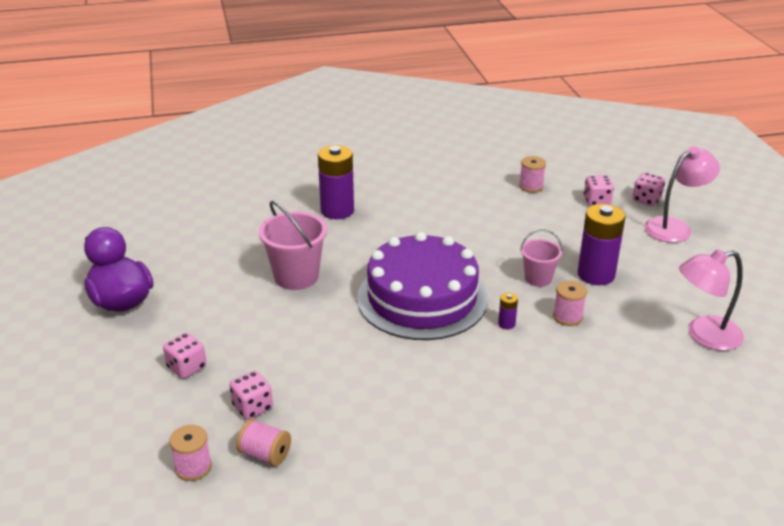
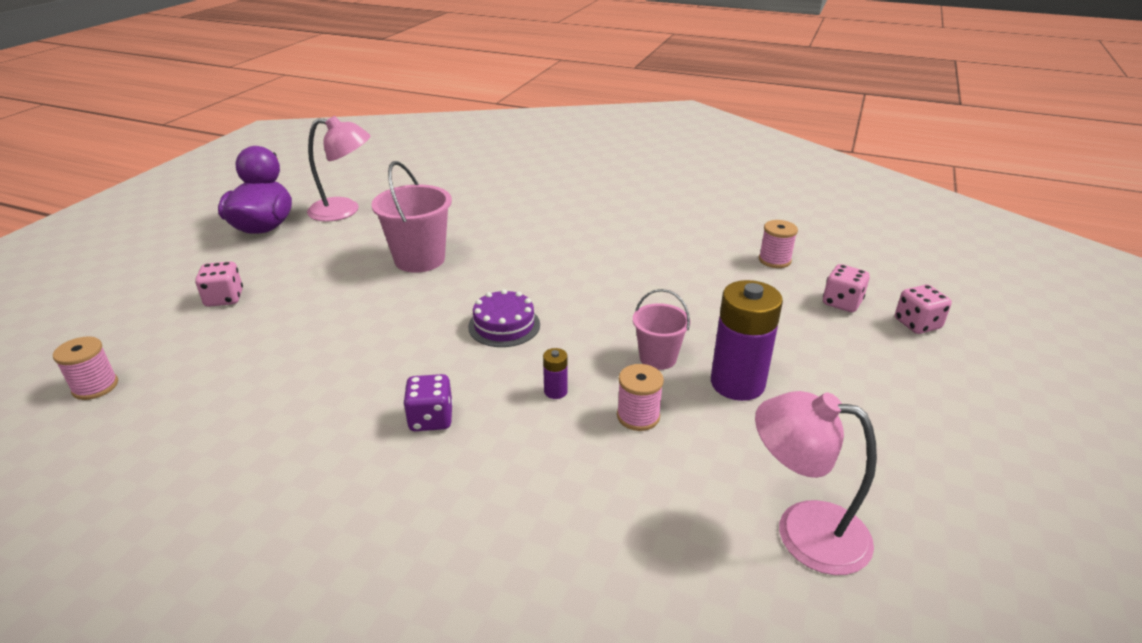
camera: 35 degrees right, 0 degrees up
pink dice [230,371,273,420] -> none
pink spool [236,419,291,466] -> none
purple battery [318,145,354,219] -> none
purple cake [357,232,488,340] -> purple cake [468,289,540,347], size x0.44
pink lamp [644,146,720,243] -> pink lamp moved to [307,116,370,222]
none -> purple dice [403,374,453,431]

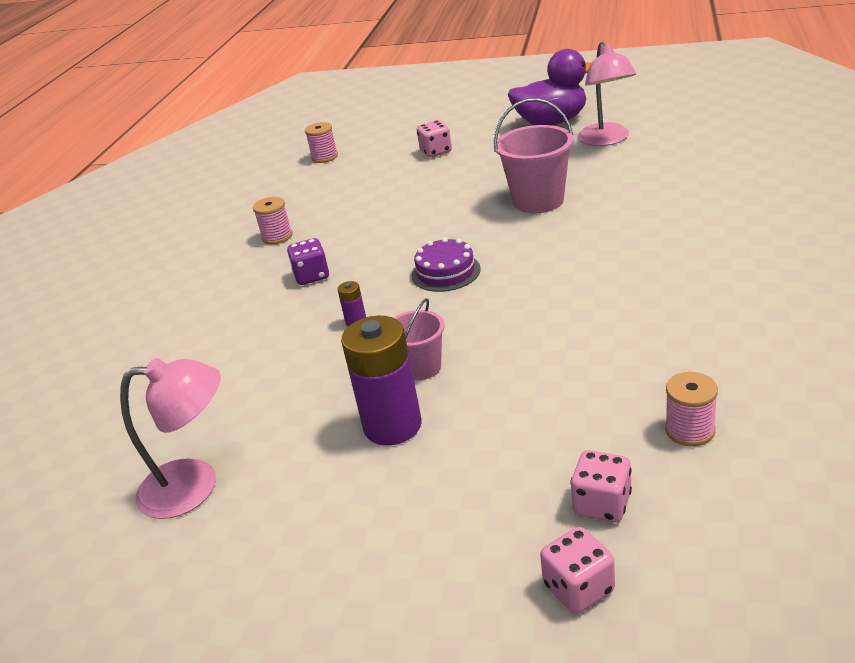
camera: 85 degrees right, 0 degrees up
pink spool [617,364,664,431] -> pink spool moved to [253,197,293,245]
pink lamp [755,391,877,575] -> pink lamp turned 75 degrees clockwise [120,358,221,519]

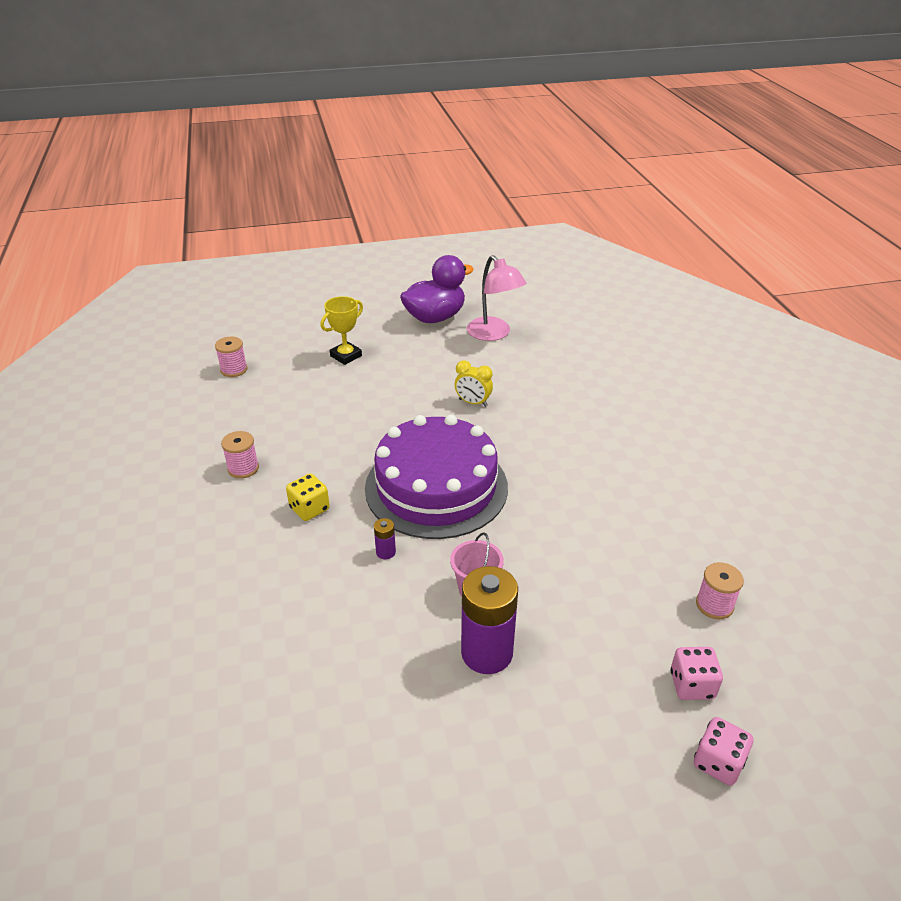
camera: 30 degrees left, 5 degrees up
pink lamp [120,358,221,519] -> none
purple dice [287,238,329,285] -> yellow dice [286,473,330,521]
purple cake [411,237,481,292] -> purple cake [365,415,508,539], size x2.30
pink dice [417,120,452,157] -> yellow trophy [320,296,363,365]
pink bucket [494,98,574,213] -> yellow clock [455,360,493,407]

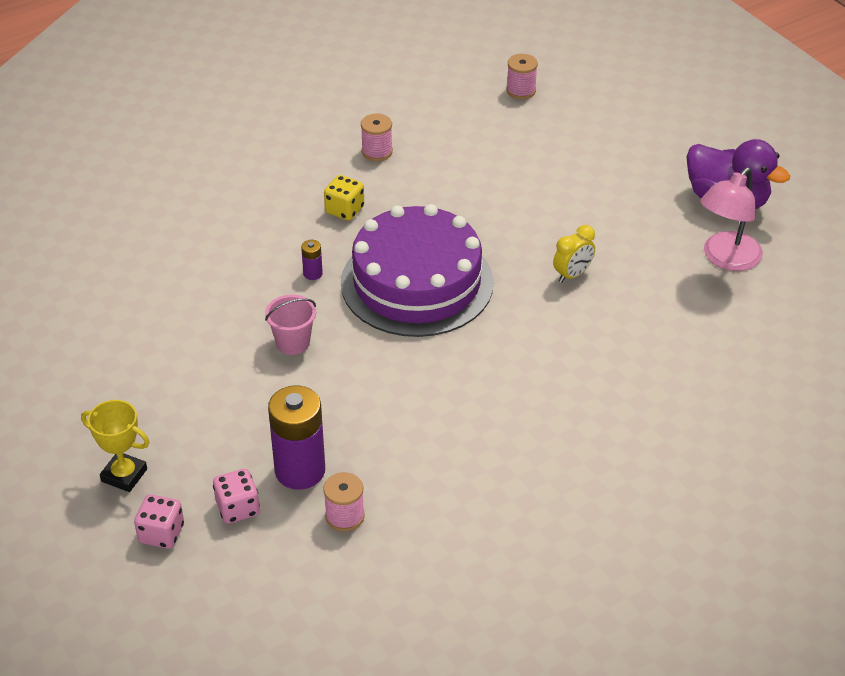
camera: 70 degrees right, 5 degrees up
yellow trophy [320,296,363,365] -> yellow trophy moved to [81,400,150,492]
yellow clock [455,360,493,407] -> yellow clock turned 135 degrees counterclockwise [553,225,595,283]
purple battery [461,566,518,674] -> purple battery moved to [268,386,325,489]

